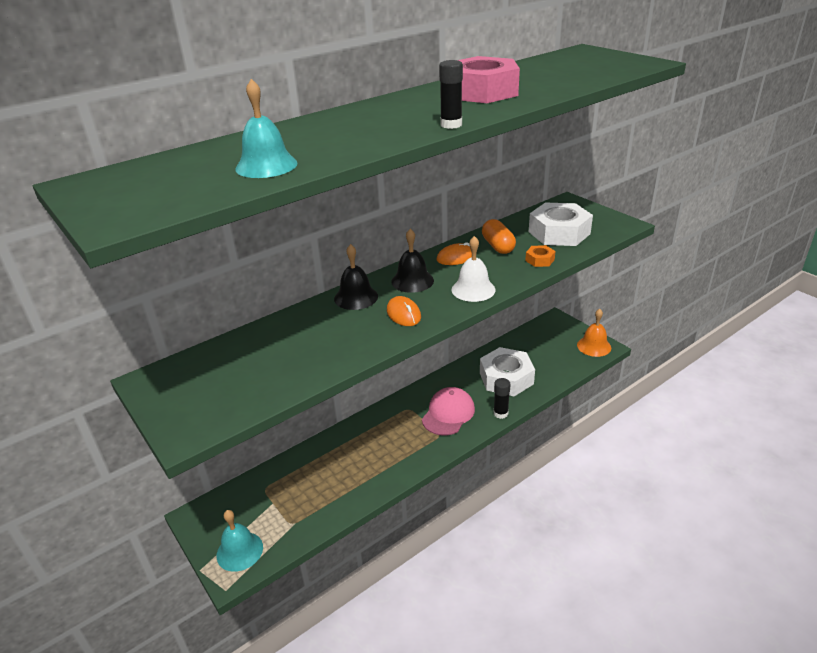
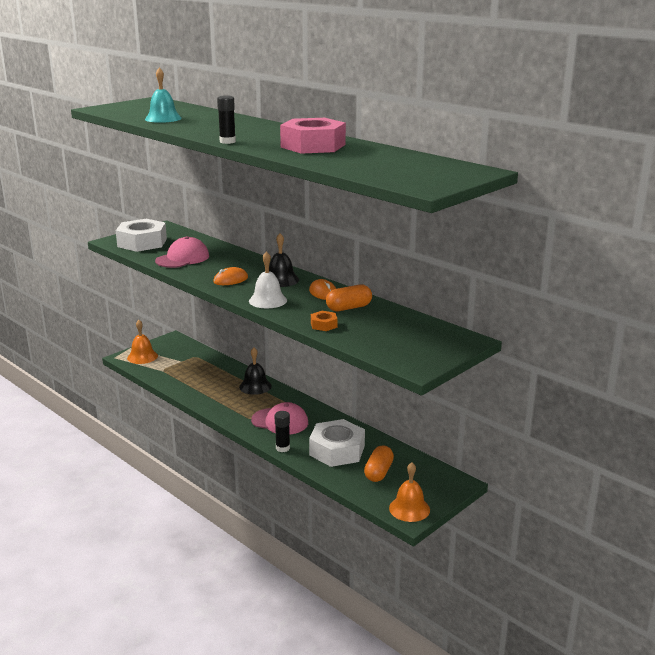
camera: 80 degrees right, 10 degrees down
turquoise bell [217,510,263,572] -> orange bell [127,320,158,364]
black bell [334,244,378,310] -> black bell moved to [239,347,272,395]
white nut [529,203,593,246] -> white nut moved to [116,219,167,252]
none -> pink cap [155,236,209,268]
none -> orange capsule [364,445,394,482]

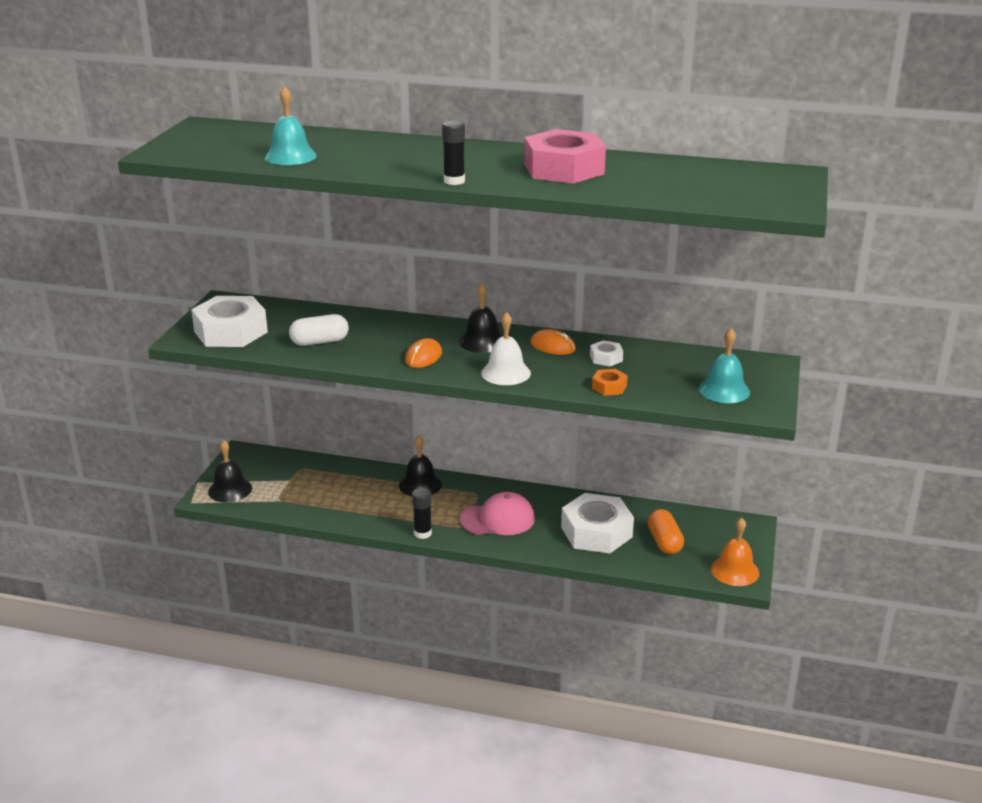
camera: 30 degrees left, 5 degrees up
orange bell [127,320,158,364] -> black bell [208,440,252,502]
pink cap [155,236,209,268] -> white capsule [289,314,349,346]
black glue stick [275,411,290,452] -> black glue stick moved to [412,488,432,539]
orange capsule [326,284,372,311] -> white nut [590,340,623,367]
none -> turquoise bell [698,328,750,403]

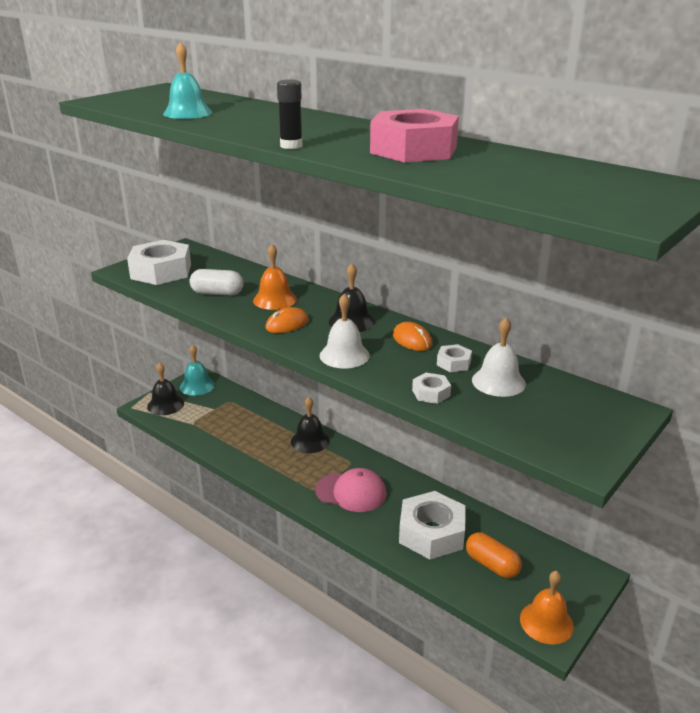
camera: 25 degrees right, 0 degrees up
black glue stick [412,488,432,539] -> none
orange nut [592,369,628,396] -> white nut [412,373,451,404]
orange capsule [648,509,684,554] -> orange capsule turned 60 degrees counterclockwise [466,532,522,578]
turquoise bell [698,328,750,403] -> turquoise bell moved to [180,345,215,396]
none -> orange bell [253,244,297,310]
none -> white bell [472,317,526,397]

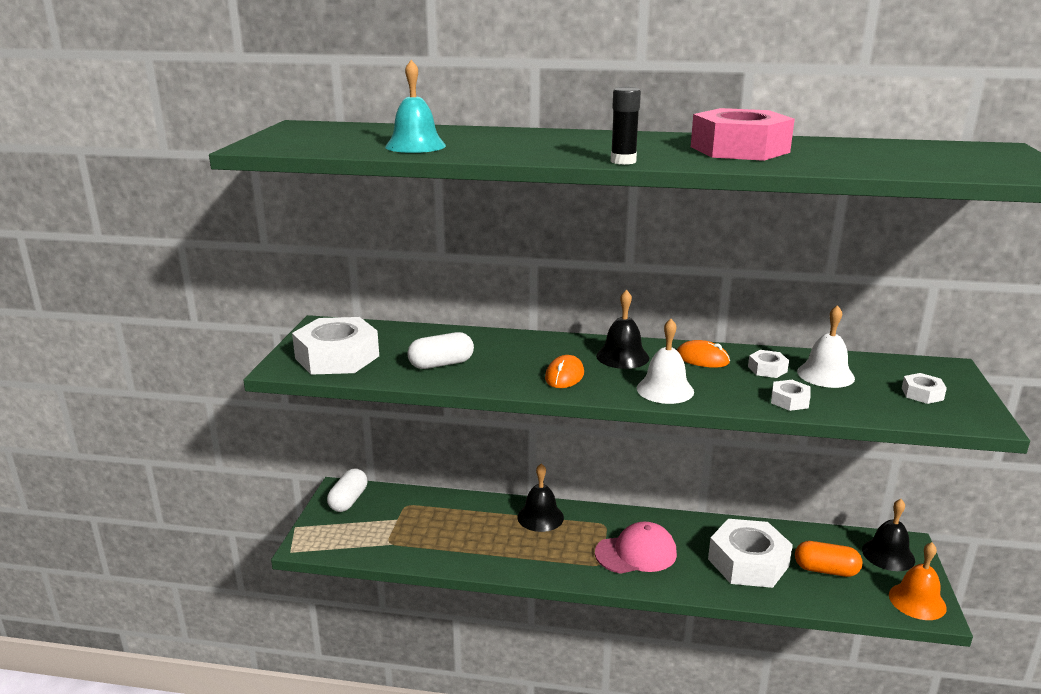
camera: 30 degrees left, 5 degrees down
black bell [147,362,184,415] -> black bell moved to [862,499,915,571]
turquoise bell [180,345,215,396] -> white capsule [327,469,367,512]
orange bell [253,244,297,310] -> none
none -> white nut [902,373,947,404]

